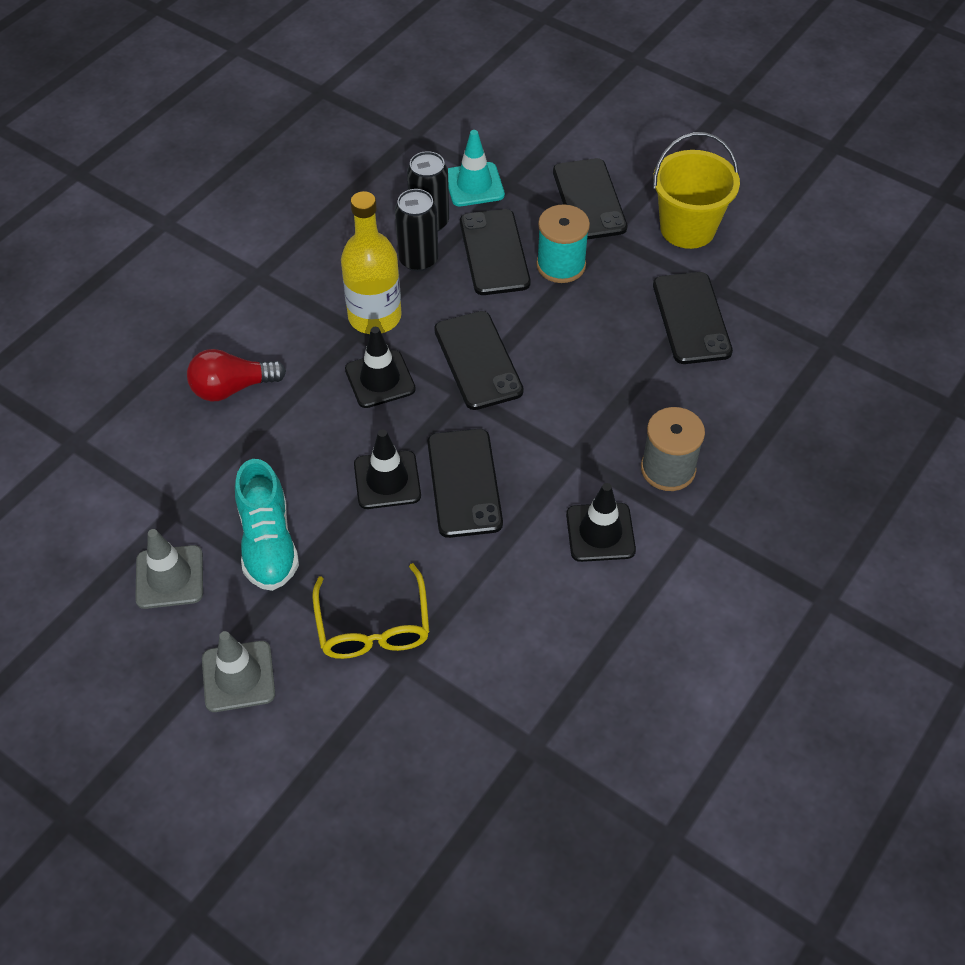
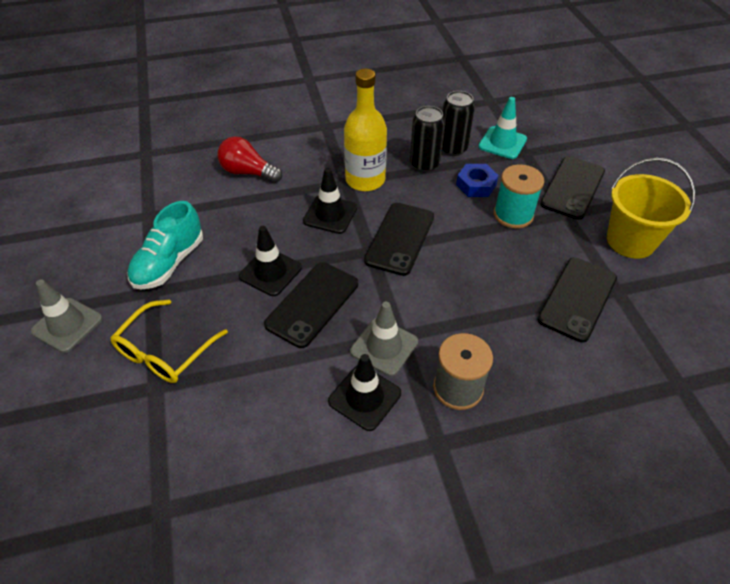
camera: 40 degrees right, 5 degrees down
grey traffic cone [135,529,203,609] -> grey traffic cone moved to [350,302,418,376]
black phone [460,209,531,295] -> blue nut [456,164,499,197]

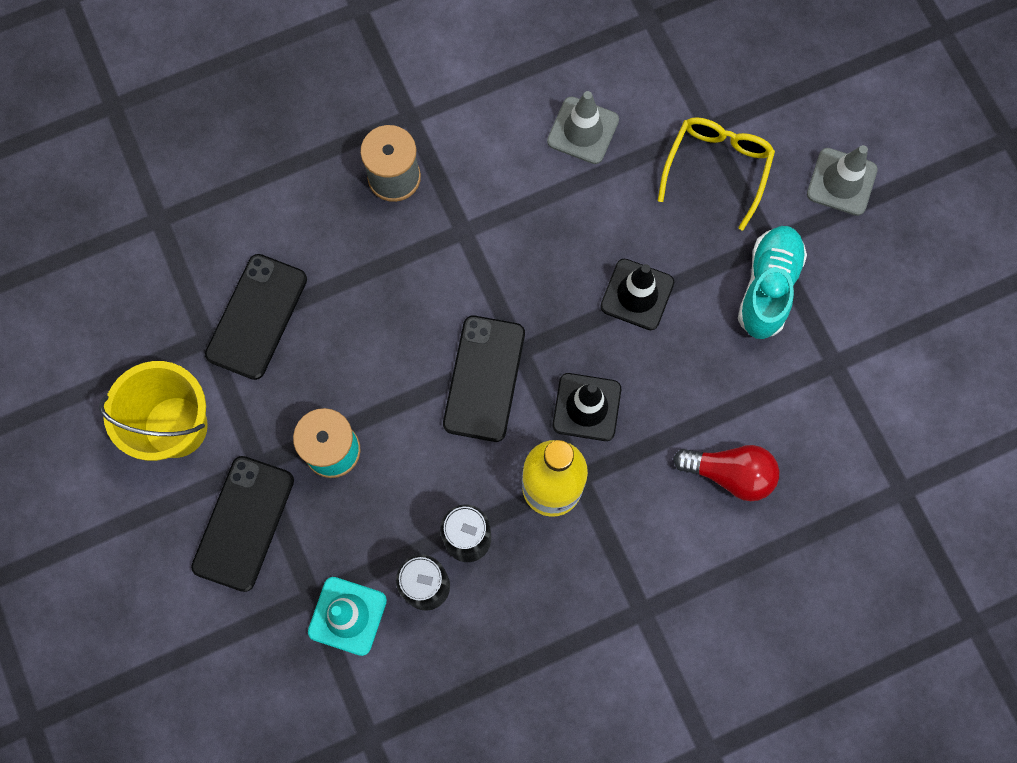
camera: 170 degrees right, 25 degrees up
black phone [264,262,358,348] -> none
black traffic cone [328,354,401,431] -> none
grey traffic cone [350,302,418,376] -> grey traffic cone moved to [547,91,619,164]
blue nut [456,164,499,197] -> none

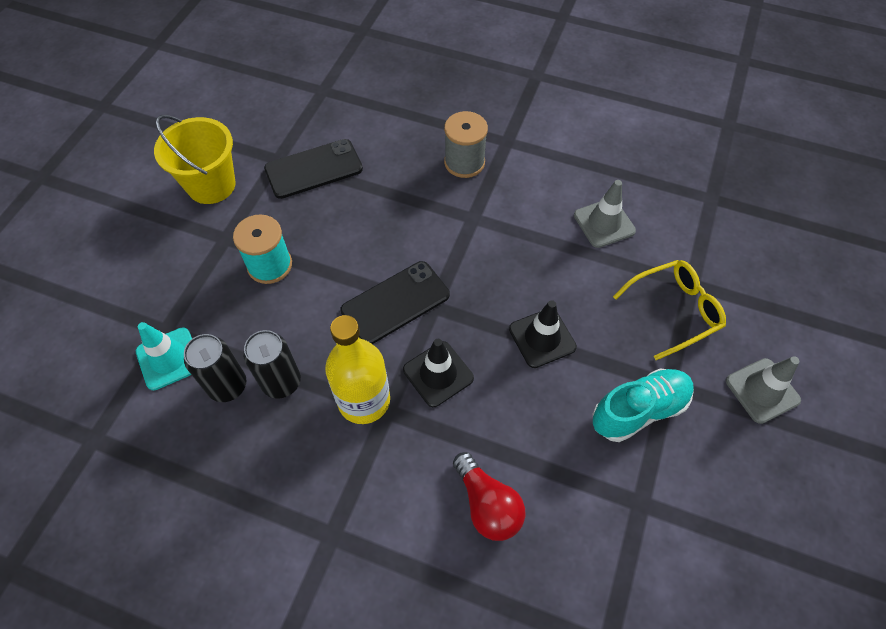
camera: 45 degrees right, 15 degrees down
black phone [191,456,294,592] -> none

